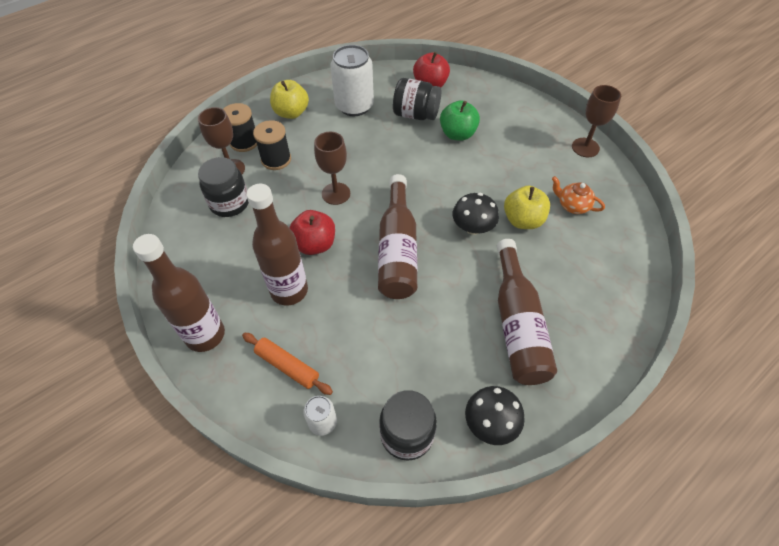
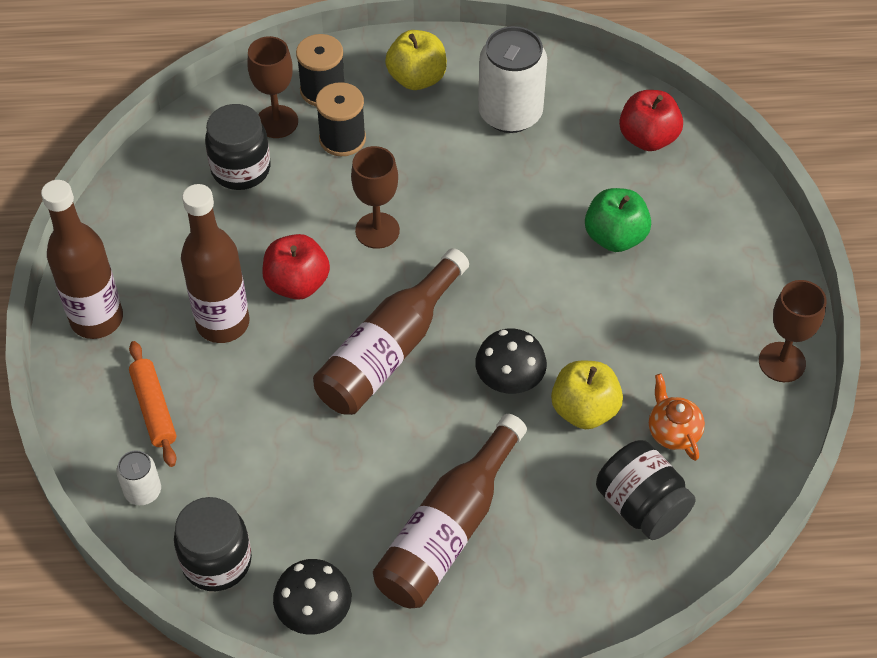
camera: 35 degrees right, 0 degrees up
black jar [393,78,441,120] -> black jar moved to [596,440,696,540]

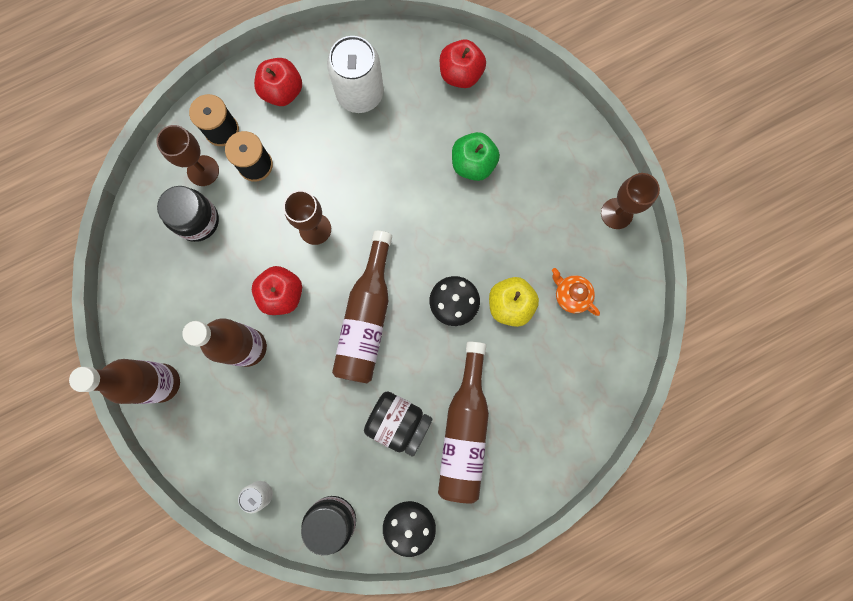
camera: 25 degrees left, 25 degrees up
orange rolling pin [129,341,177,467] -> none
yellow apple [385,30,447,90] -> red apple [254,58,302,106]
black jar [596,440,696,540] -> black jar moved to [364,391,433,457]

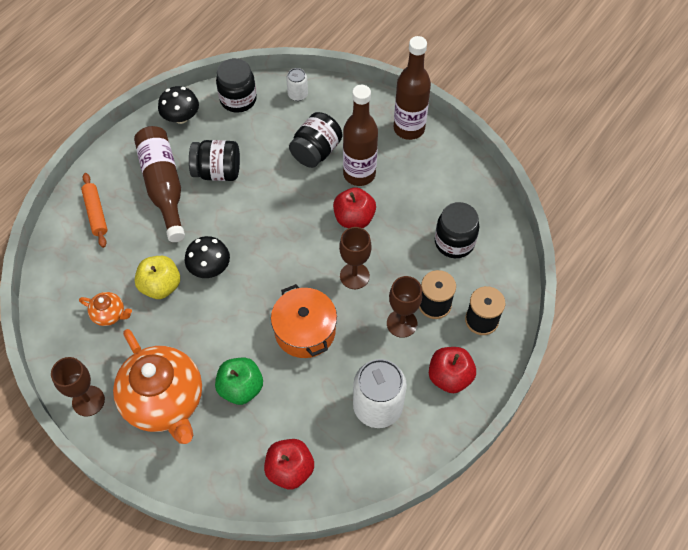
camera: 155 degrees right, 20 degrees down
brown goblet [156,125,219,186] -> brown goblet moved to [387,276,422,338]
brown bottle [332,231,392,383] -> none
none -> orange rolling pin [81,173,107,248]
none -> orange teapot [113,329,202,444]
none -> orange pot [271,284,337,358]
none -> black jar [289,112,342,168]

